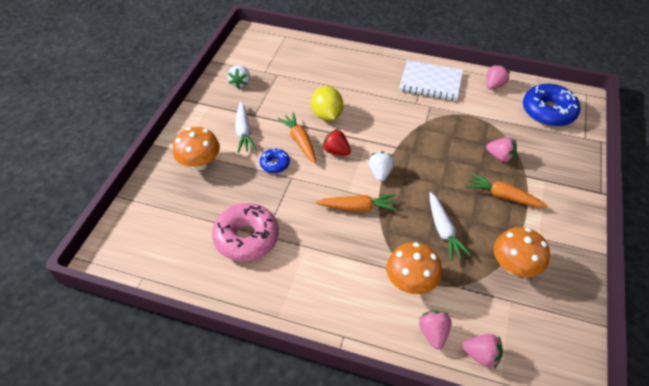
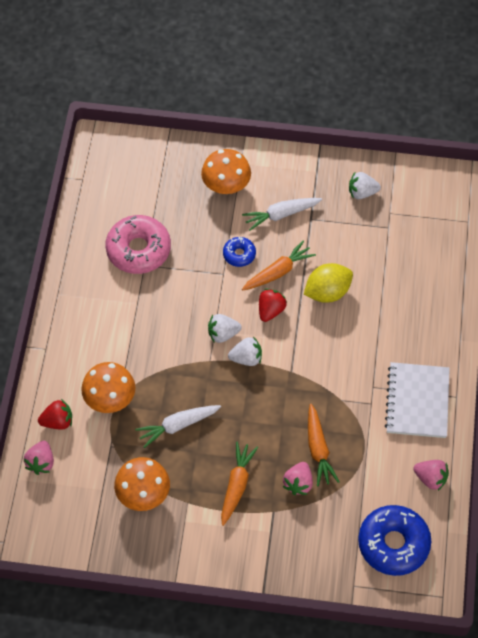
camera: 80 degrees right, 10 degrees up
orange carrot [316,194,397,212] -> orange carrot moved to [308,404,340,486]
pink strawberry [419,310,452,350] -> red strawberry [38,399,72,430]
none -> white strawberry [208,314,242,343]

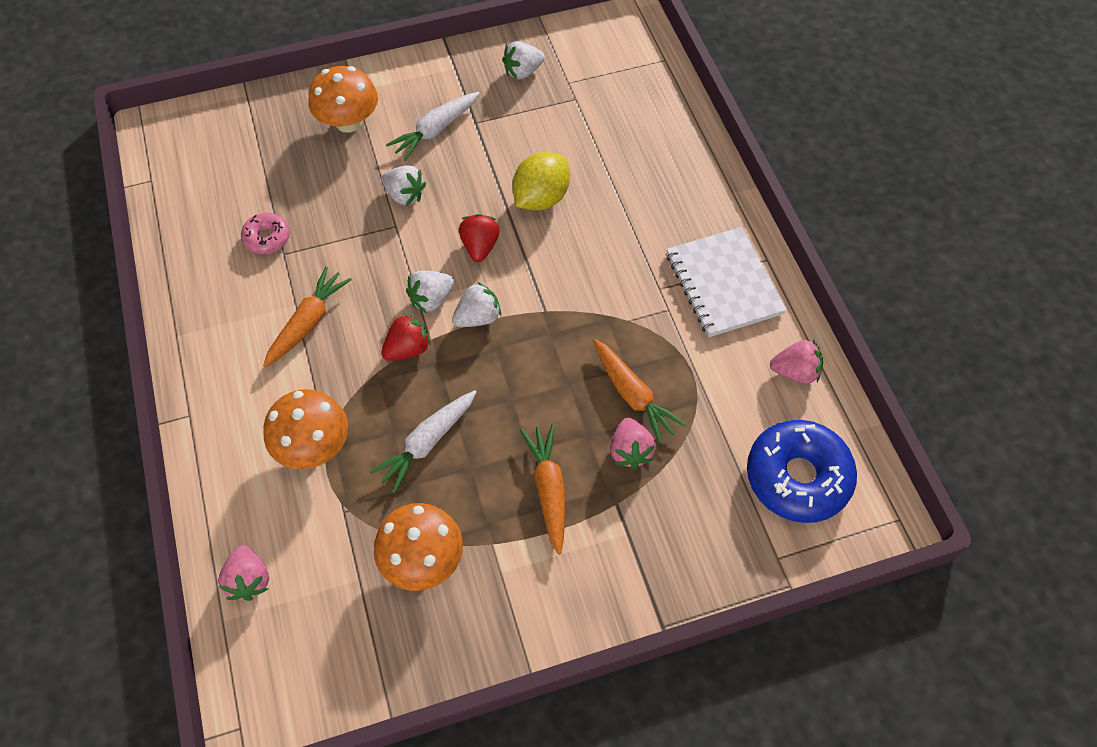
camera: 25 degrees left, 0 degrees up
red strawberry [38,399,72,430] -> red strawberry moved to [381,313,431,361]
pink donut [105,215,171,274] -> pink donut [241,213,290,254], size x0.51
blue donut [223,237,256,267] -> white strawberry [382,165,426,206]
orange carrot [242,241,316,290] -> orange carrot moved to [263,267,352,367]

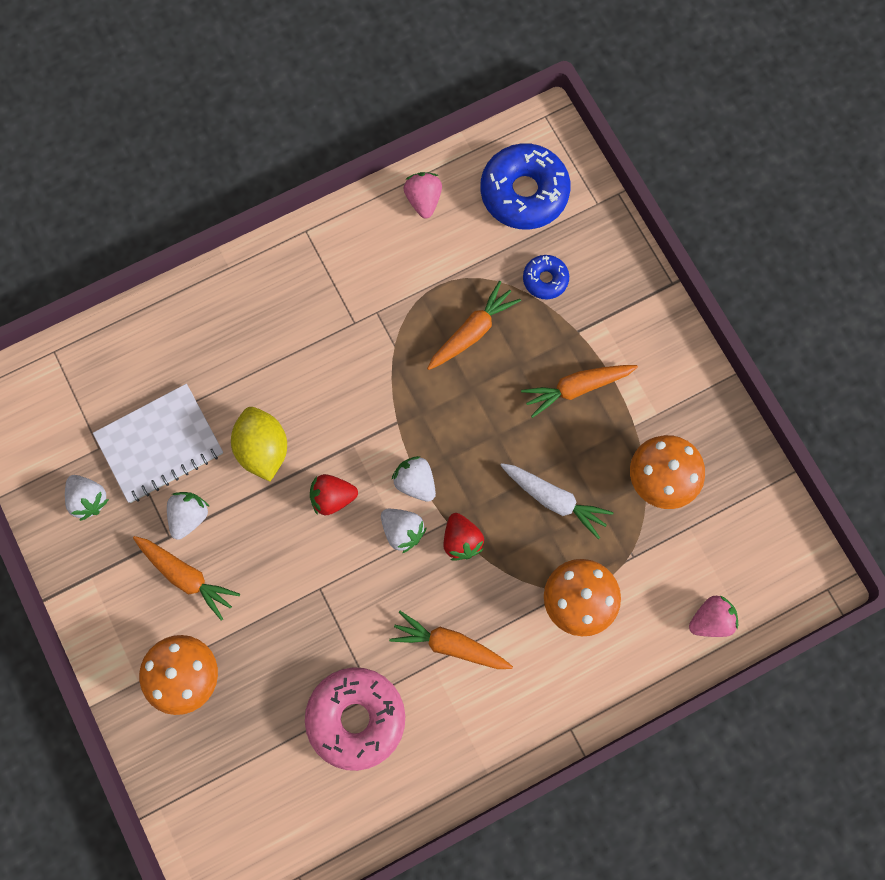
camera: 100 degrees left, 15 degrees up
pink donut [241,213,290,254] -> pink donut [305,667,405,771], size x1.97
red strawberry [381,313,431,361] -> red strawberry turned 150 degrees counterclockwise [443,513,484,561]
white strawberry [382,165,426,206] -> white strawberry moved to [167,492,210,540]
white carrot [386,92,480,161] -> orange carrot [133,536,240,621]
yellow lemon [512,152,570,210] -> yellow lemon turned 45 degrees clockwise [231,407,287,481]
pink strawberry [610,418,656,469] -> none
white notebook [667,227,787,337] -> white notebook moved to [93,384,223,503]
none -> blue donut [523,255,569,299]

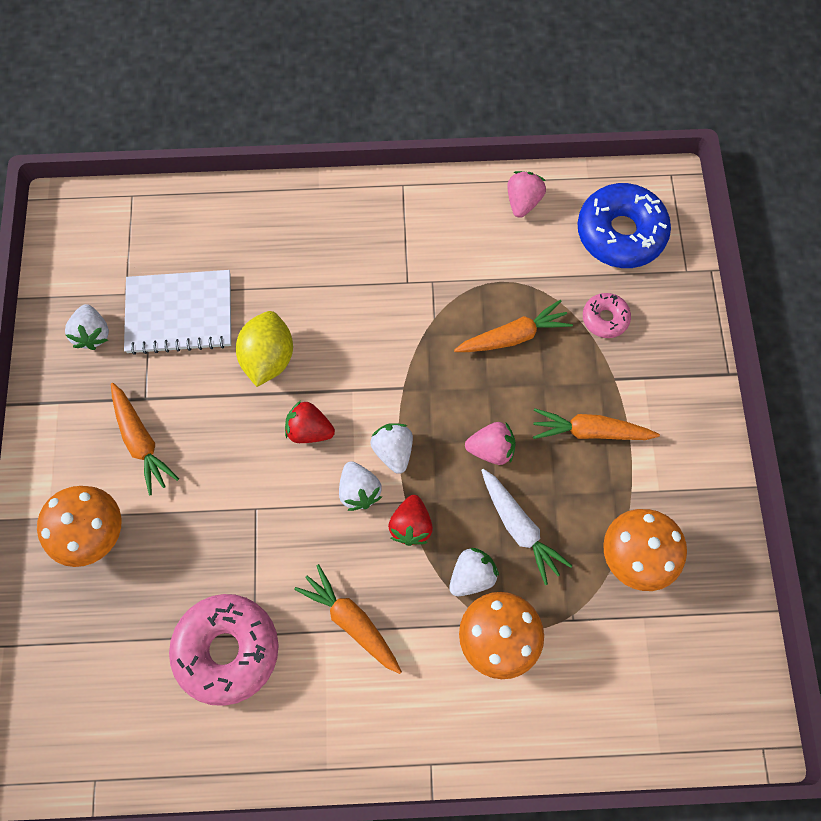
camera: 25 degrees right, 5 degrees down
white strawberry [167,492,210,540] -> white strawberry moved to [449,548,499,596]
blue donut [523,255,569,299] -> pink donut [583,293,631,338]
pink strawberry [689,596,738,637] -> pink strawberry moved to [465,422,516,465]

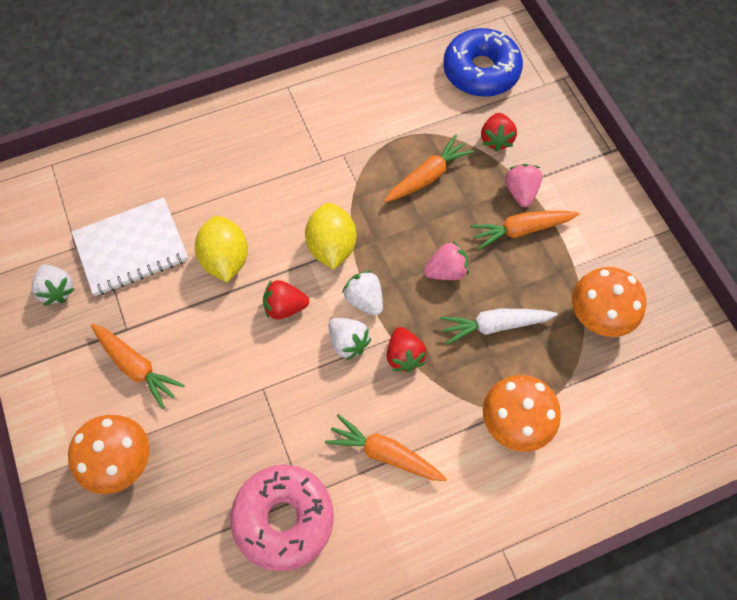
camera: 20 degrees left, 5 degrees down
white strawberry [449,548,499,596] -> none
white carrot [481,469,572,585] -> white carrot turned 135 degrees clockwise [440,309,558,345]
pink strawberry [507,171,546,218] -> pink strawberry moved to [505,164,542,207]
pink donut [583,293,631,338] -> red strawberry [481,113,517,152]
none -> yellow lemon [305,203,356,270]

